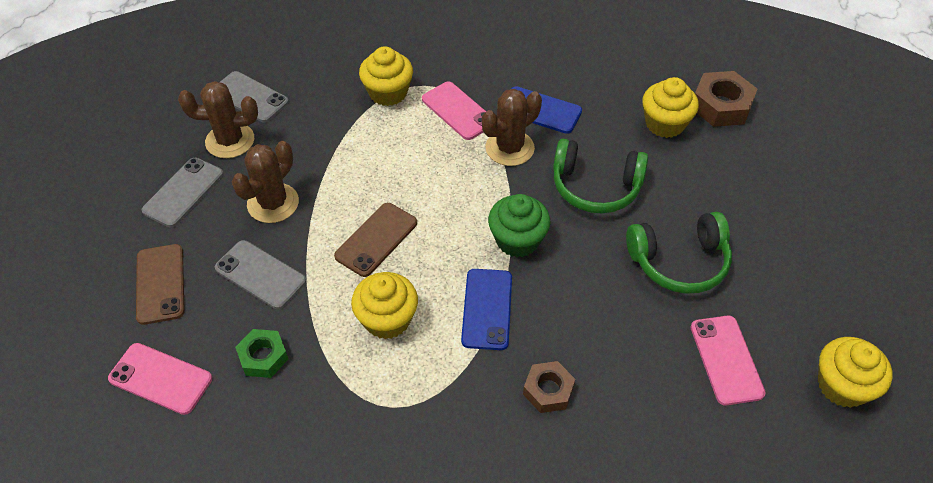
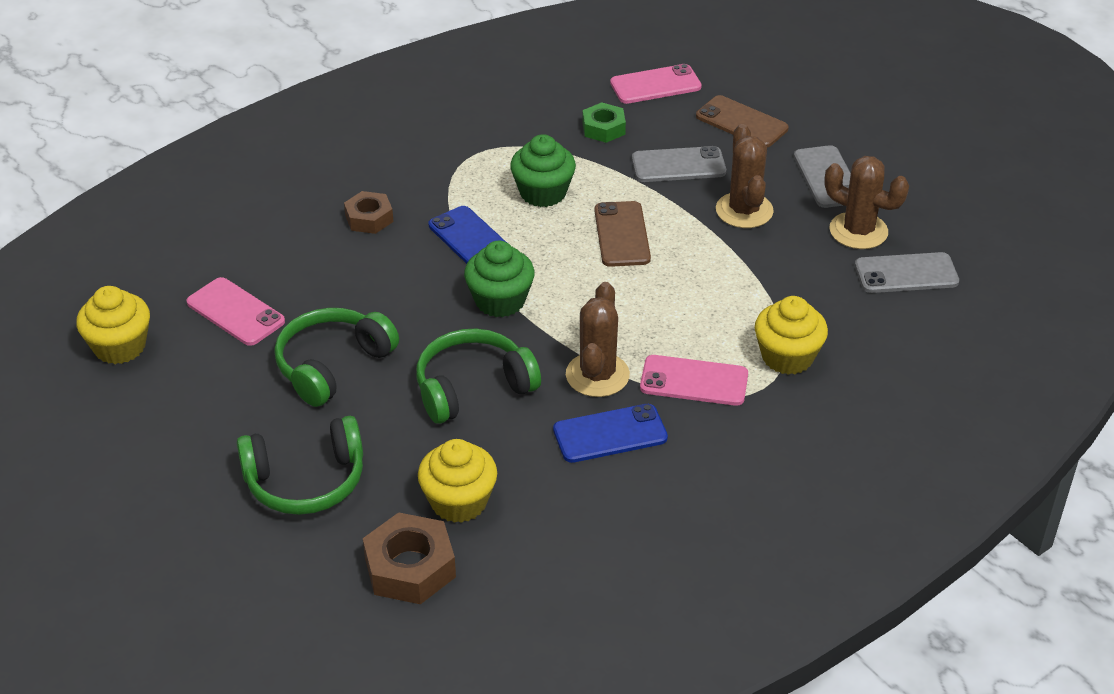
camera: 140 degrees right, 10 degrees down
brown cactus [178,81,258,158] -> brown cactus turned 75 degrees clockwise [824,156,909,249]
yellow cupcake [351,272,418,339] -> green cupcake [510,134,576,207]
none -> green headphones [237,416,363,515]

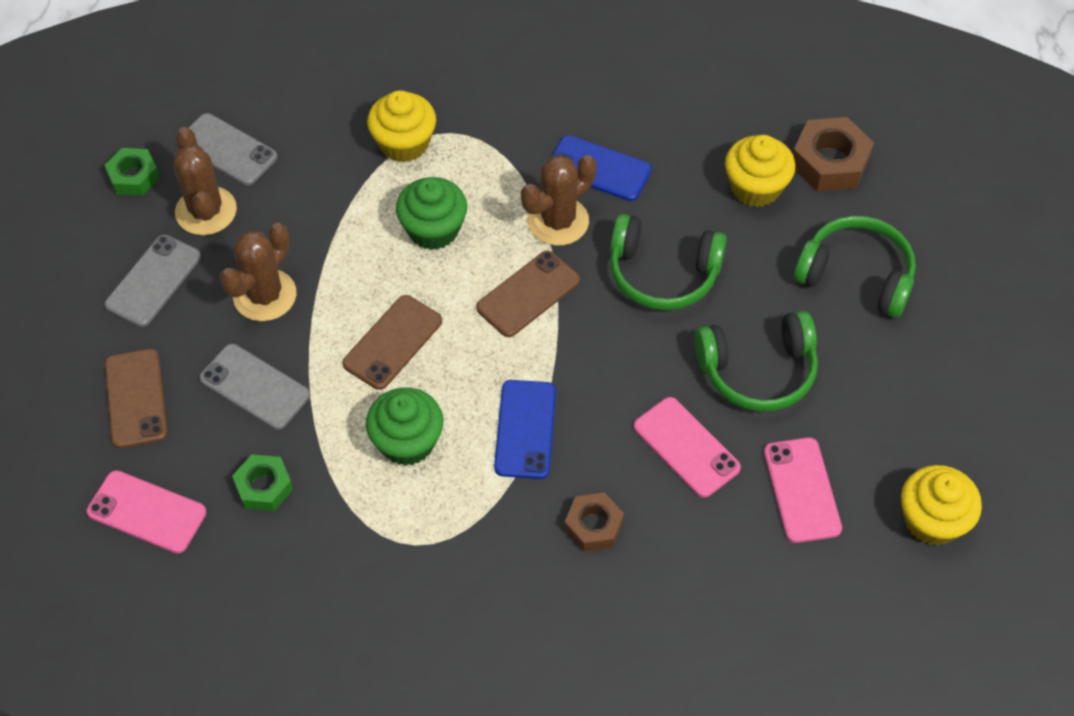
camera: 140 degrees left, 15 degrees up
green cupcake [464,241,535,317] -> green cupcake moved to [396,177,467,250]
pink phone [640,355,748,406] -> pink phone moved to [634,397,741,498]
none -> green nut [105,148,160,196]
none -> brown phone [476,251,580,337]

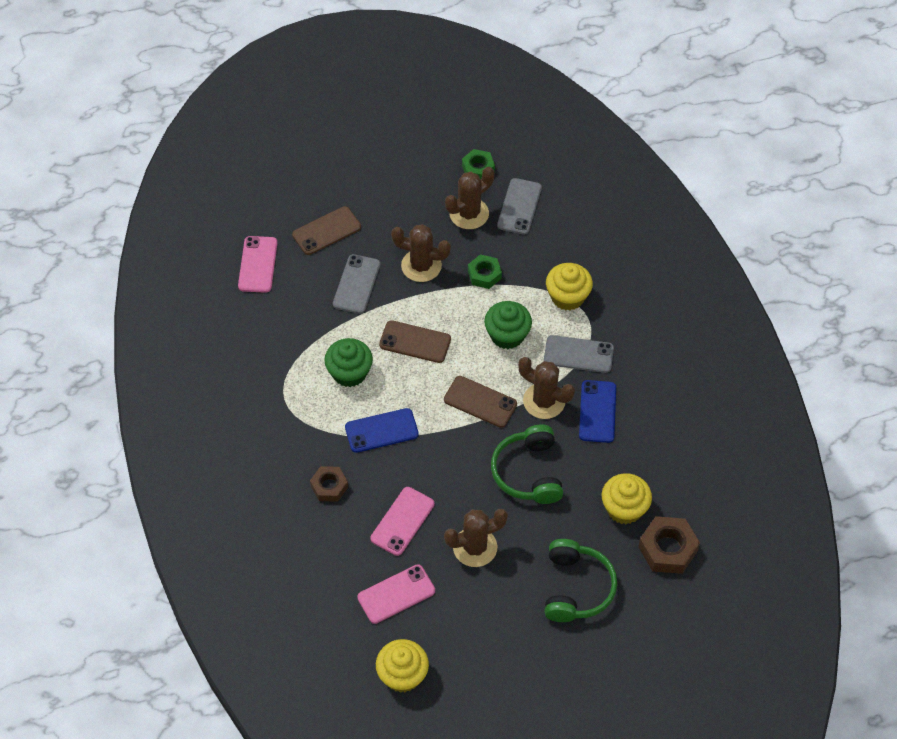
camera: 70 degrees right, 0 degrees up
grey phone [104,235,201,327] -> grey phone moved to [544,335,614,373]
green nut [232,455,293,511] -> green nut moved to [468,254,502,289]
green headphones [695,311,818,412] -> brown cactus [444,509,508,567]

